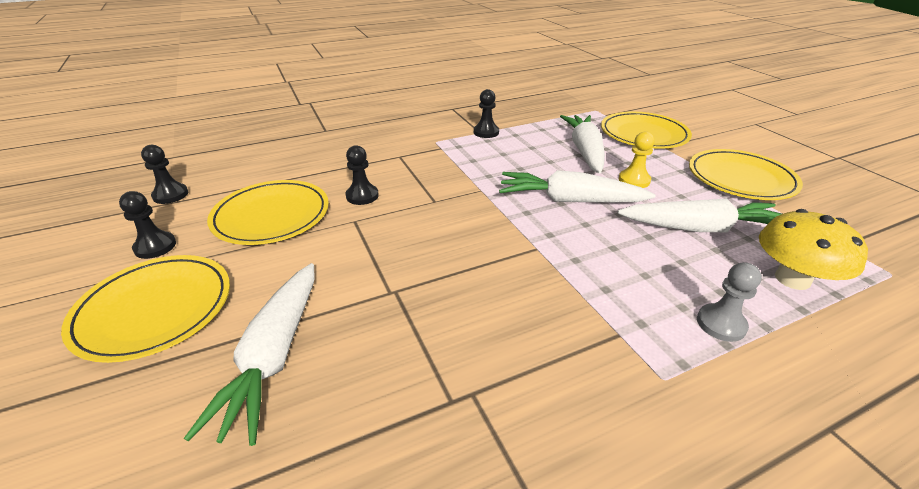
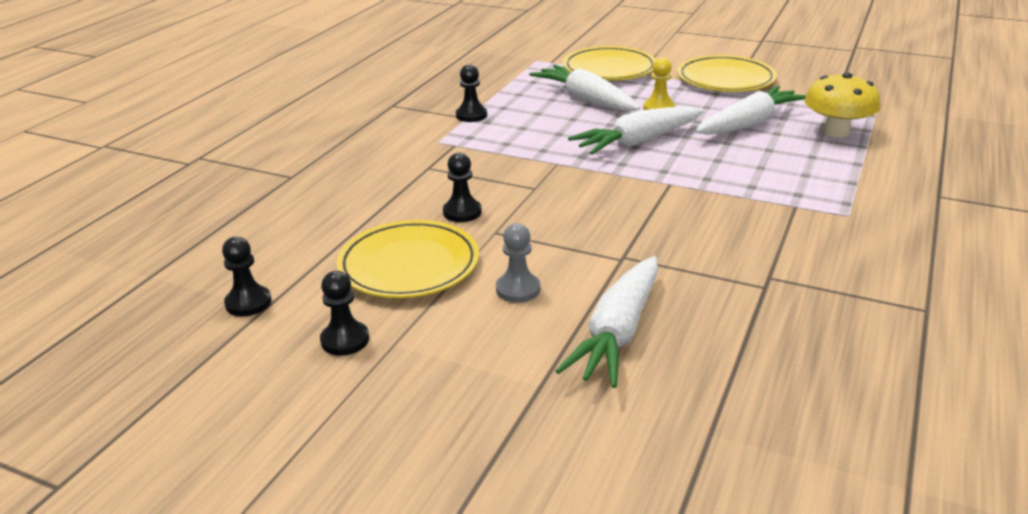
camera: 40 degrees left, 5 degrees down
yellow plate [61,255,230,363] -> none
white carrot [184,263,315,446] -> white carrot turned 60 degrees clockwise [555,256,658,388]
grey pawn [697,262,762,342] -> grey pawn moved to [496,223,540,303]

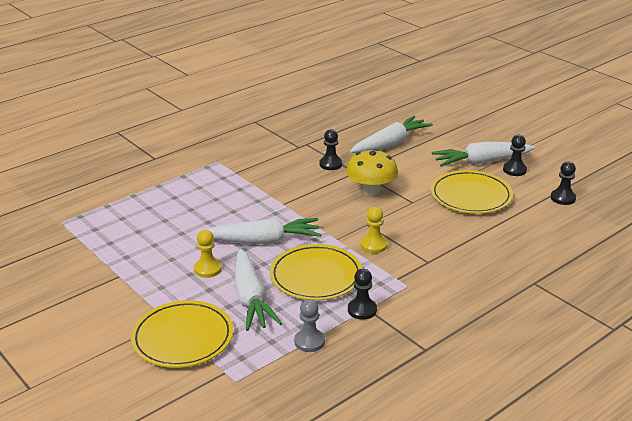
camera: 155 degrees left, 0 degrees up
black pawn [443,152,482,222] -> black pawn moved to [319,129,342,170]
grey pawn [496,223,540,303] -> grey pawn moved to [294,299,325,352]
yellow plate [677,55,777,92] -> yellow plate moved to [270,244,362,301]
white carrot [696,86,806,135] -> white carrot moved to [432,142,535,167]
yellow mushroom [804,72,880,138] -> yellow mushroom moved to [346,149,398,196]
none -> yellow pawn [361,207,387,253]

